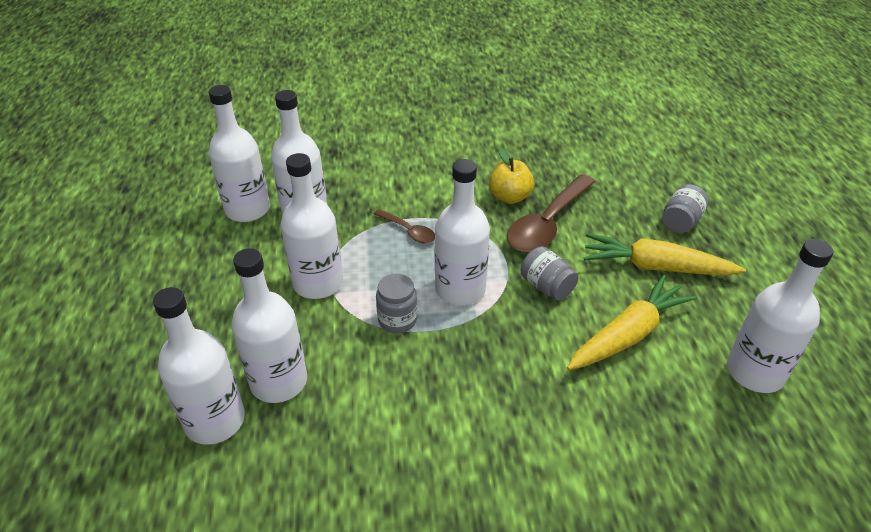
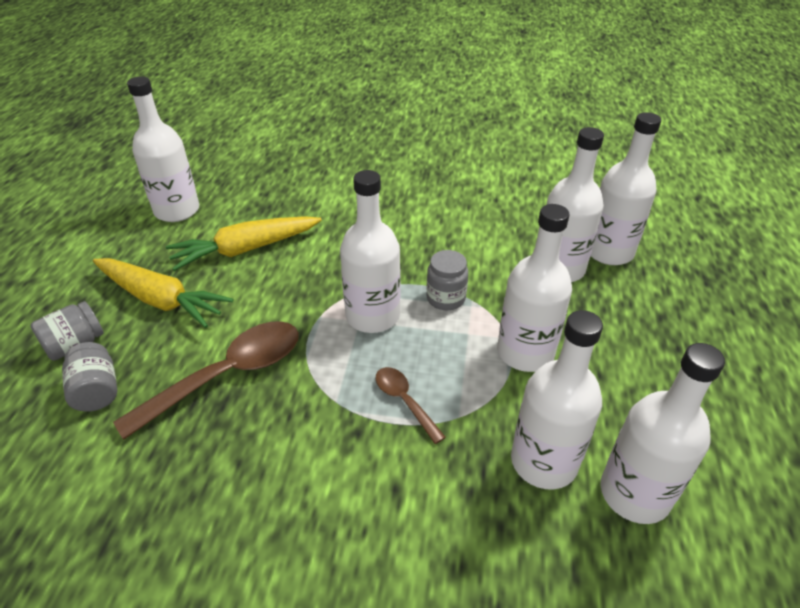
camera: 165 degrees left, 0 degrees up
yellow apple [489,149,535,204] -> none
grey jar [521,246,579,301] -> grey jar moved to [62,342,117,412]

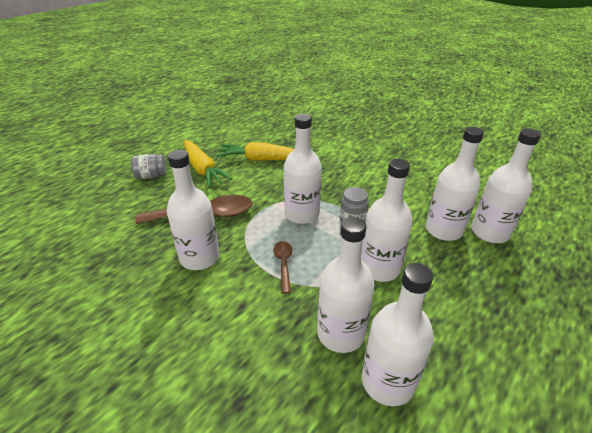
camera: 30 degrees right, 5 degrees down
grey jar [62,342,117,412] -> none
white bottle [127,77,199,222] -> white bottle moved to [167,150,220,270]

